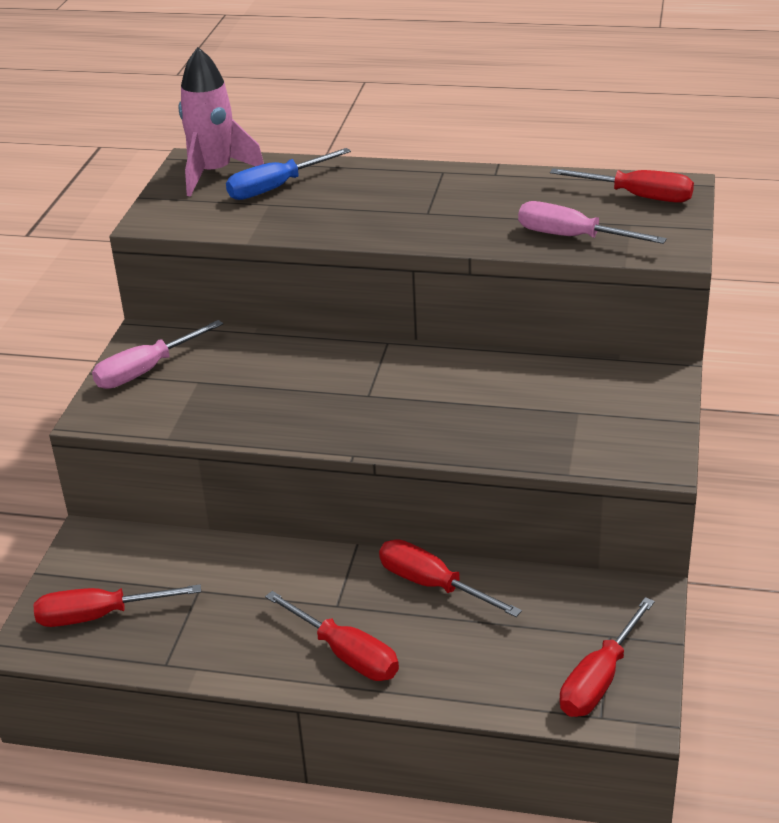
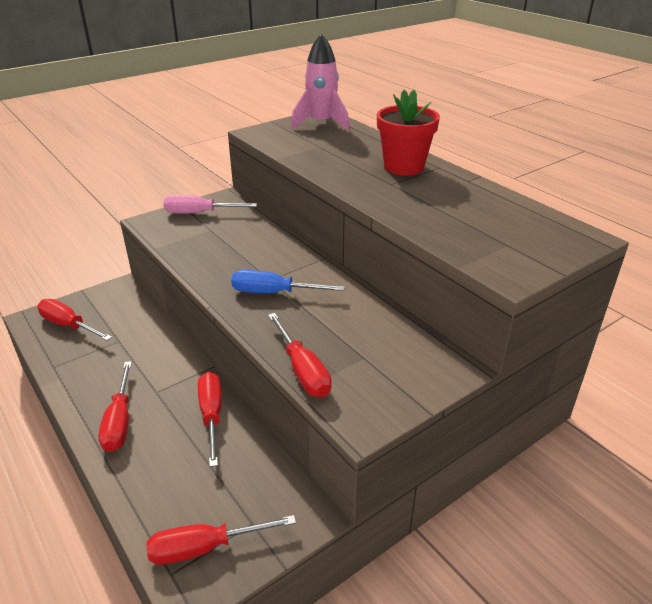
camera: 40 degrees right, 0 degrees up
blue screwdriver [226,148,351,200] -> blue screwdriver moved to [231,270,345,293]
pink screwdriver [518,201,667,244] -> none
red screwdriver [550,168,694,203] -> red screwdriver moved to [268,313,331,397]
none -> red flower pot [377,90,440,175]

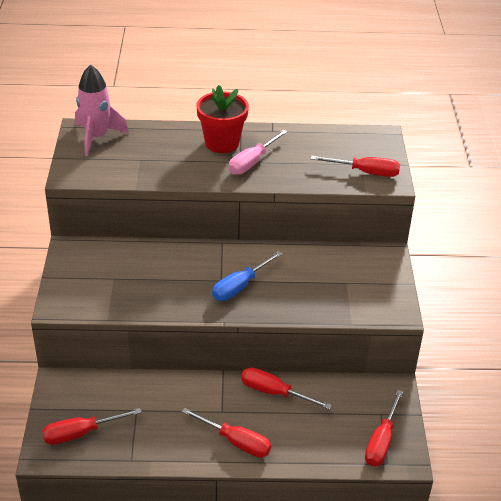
camera: 55 degrees left, 5 degrees up
pink screwdriver [163,195,257,214] -> pink screwdriver moved to [229,129,288,175]
red screwdriver [268,313,331,397] -> red screwdriver moved to [311,156,400,177]

